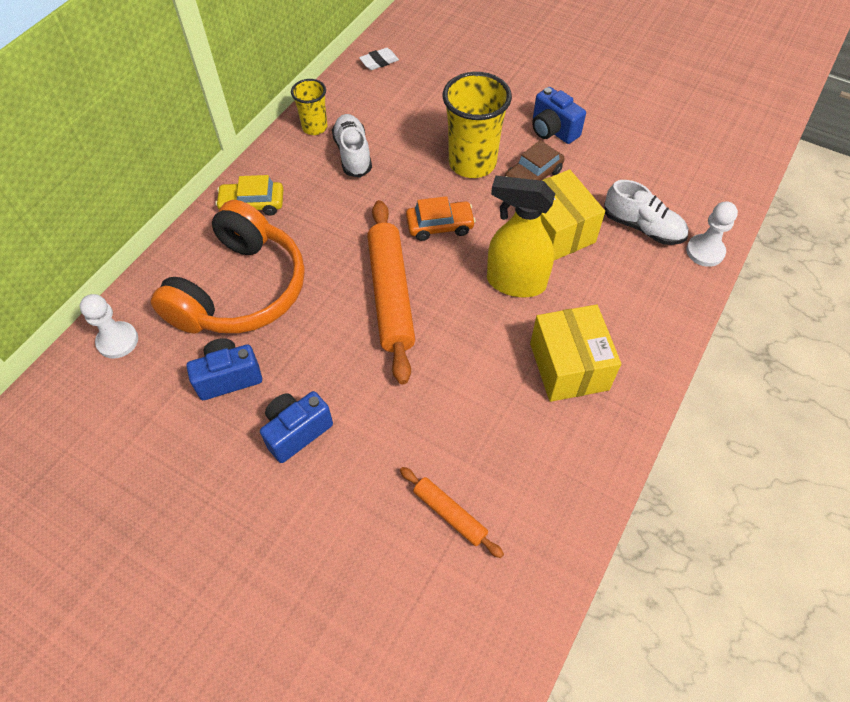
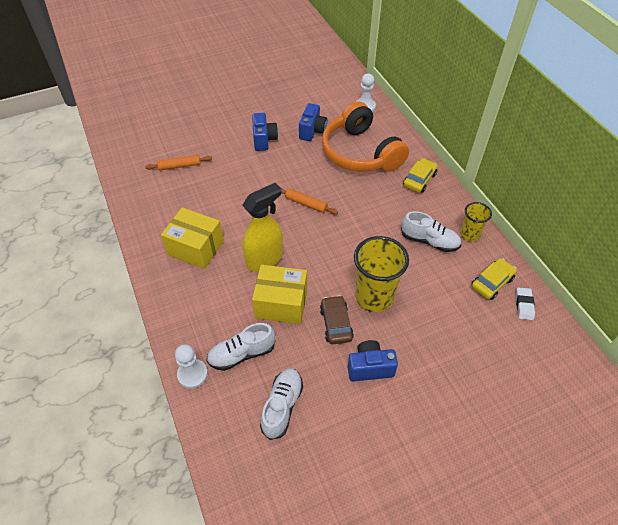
camera: 125 degrees right, 5 degrees down
orange rolling pin [367,200,415,384] -> orange rolling pin [280,187,338,214], size x0.51
orange car [406,196,476,241] -> none
none -> white shoe [260,368,303,440]
none -> yellow car [472,258,517,300]

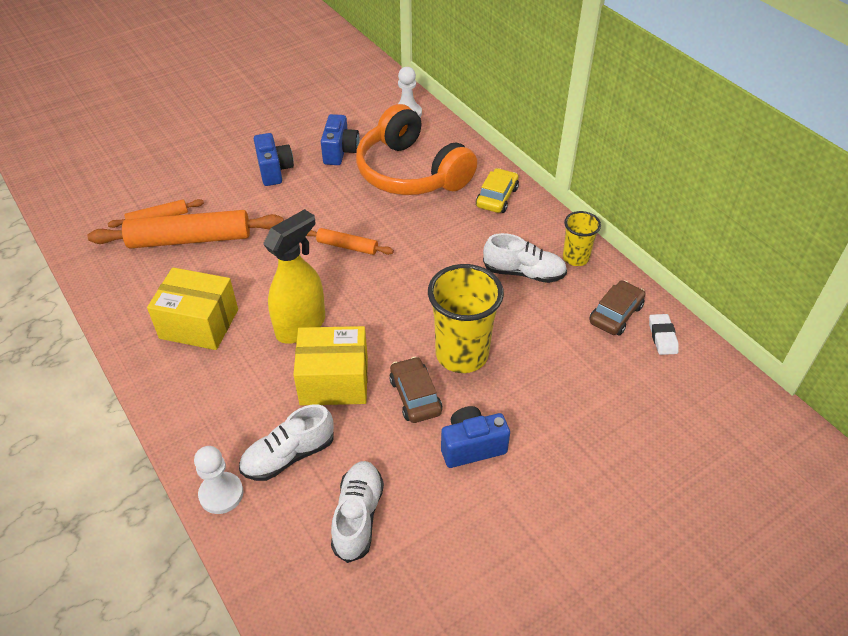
camera: 10 degrees left, 5 degrees down
yellow car [472,258,517,300] -> brown car [589,280,646,336]
none -> orange rolling pin [88,210,284,249]

